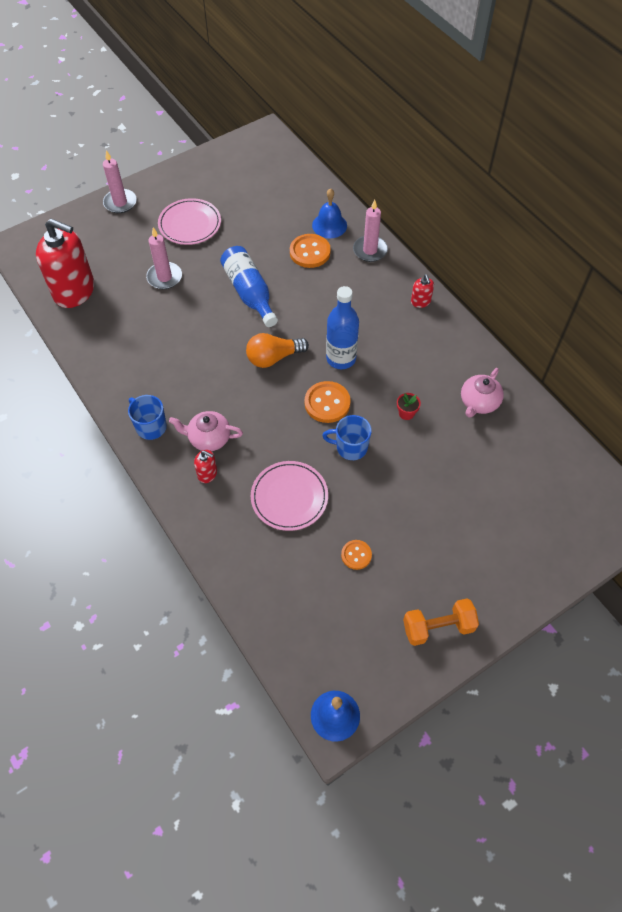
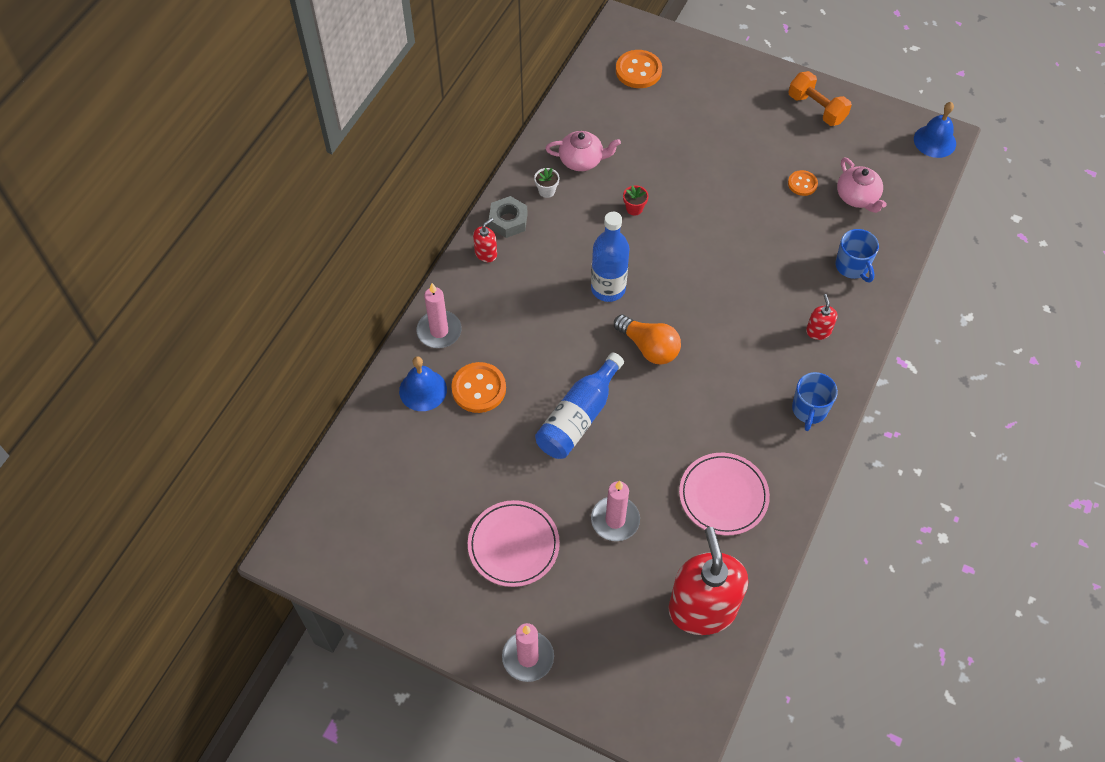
camera: 120 degrees left, 0 degrees up
pink teapot [169,411,243,451] -> pink teapot moved to [837,158,887,213]
pink plate [251,461,328,531] -> pink plate moved to [679,453,770,535]
orange button [304,381,351,423] -> orange button moved to [616,50,662,88]
blue mug [322,415,372,460] -> blue mug moved to [835,229,879,282]
none -> grey nut [489,196,527,238]
none -> white flower pot [534,168,560,198]

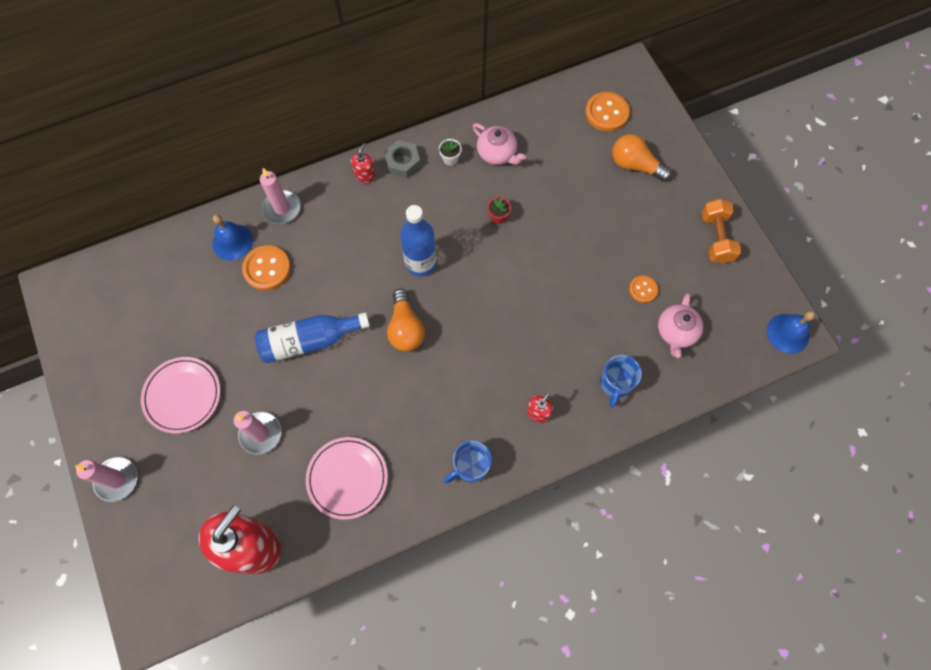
camera: 40 degrees right, 10 degrees up
red soap dispenser [473,218,497,262] -> red soap dispenser turned 60 degrees counterclockwise [351,143,375,183]
none -> orange light bulb [612,134,672,182]

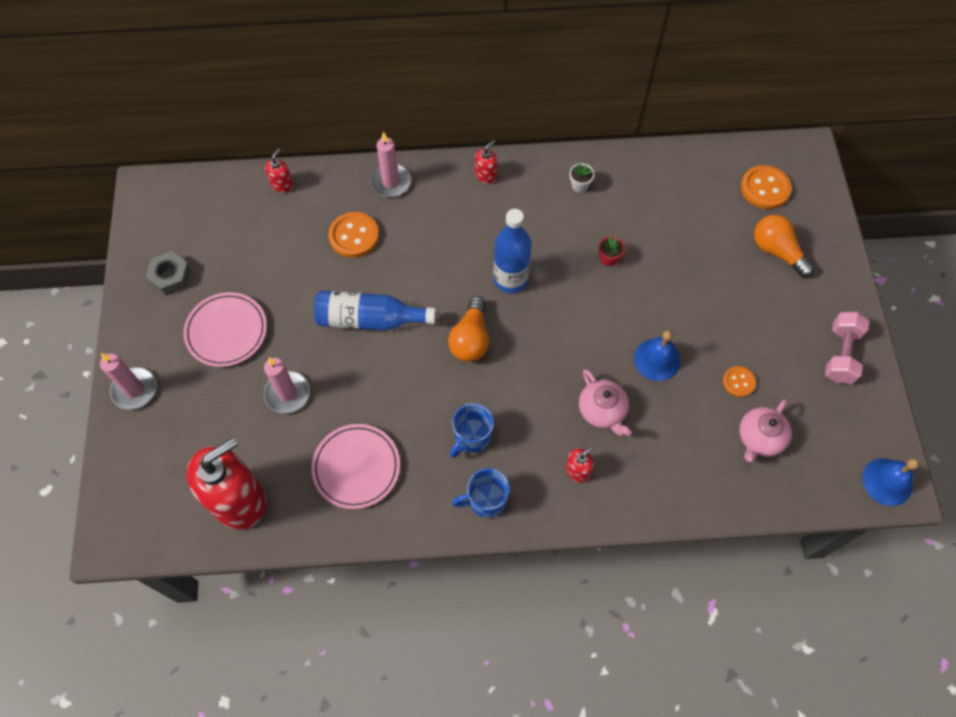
camera: 20 degrees right, 5 degrees down
blue bell [212,214,253,260] -> blue bell moved to [634,330,681,381]
grey nut [384,140,421,178] -> grey nut moved to [145,251,191,295]
pink teapot [473,123,526,165] -> pink teapot moved to [579,369,631,436]
blue mug [600,355,642,408] -> blue mug moved to [450,403,494,458]
orange dumbbell [702,199,741,264] -> pink dumbbell [825,312,869,384]
none -> red soap dispenser [265,149,293,193]

